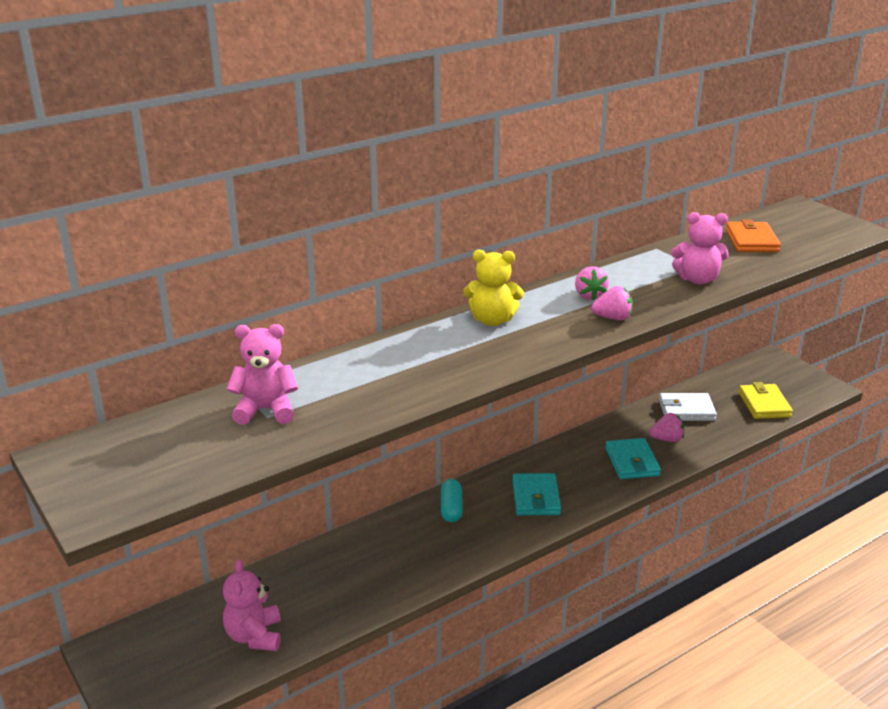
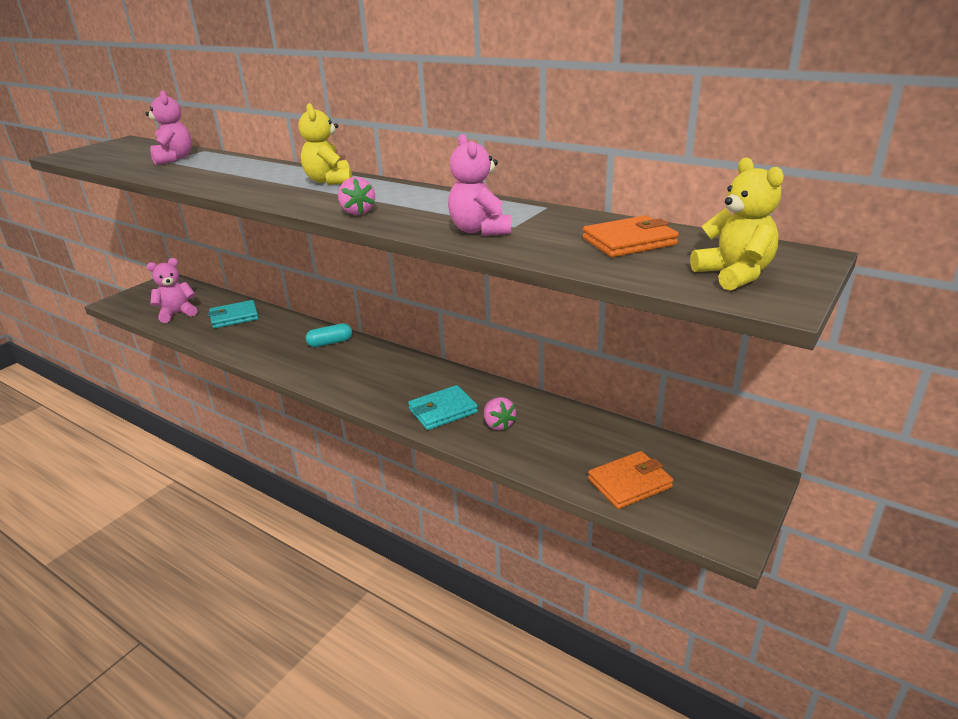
camera: 70 degrees right, 0 degrees up
turquoise wallet [512,473,561,515] -> turquoise wallet moved to [208,300,259,328]
pink strawberry [575,266,609,301] -> none
white wallet [659,393,717,421] -> none
yellow wallet [738,382,793,419] -> orange wallet [588,451,673,509]
none -> yellow teddy bear [690,157,784,291]

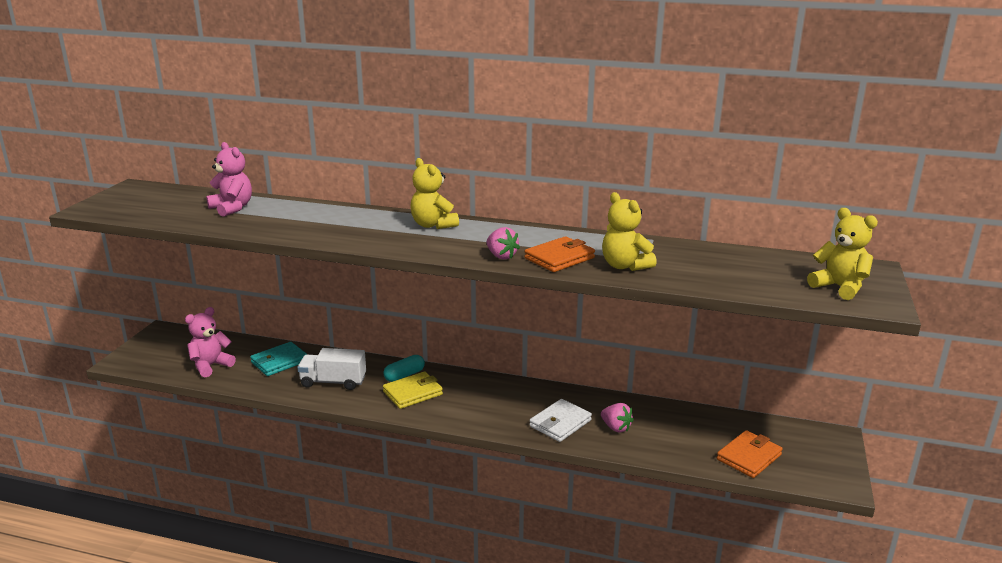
camera: 20 degrees left, 5 degrees down
turquoise wallet [408,385,478,430] -> white wallet [529,399,592,442]
pink teddy bear [448,134,511,236] -> yellow teddy bear [602,192,657,271]
orange wallet [583,215,679,257] -> orange wallet moved to [524,236,595,272]
none -> white truck [297,348,366,390]
none -> yellow wallet [383,371,443,409]

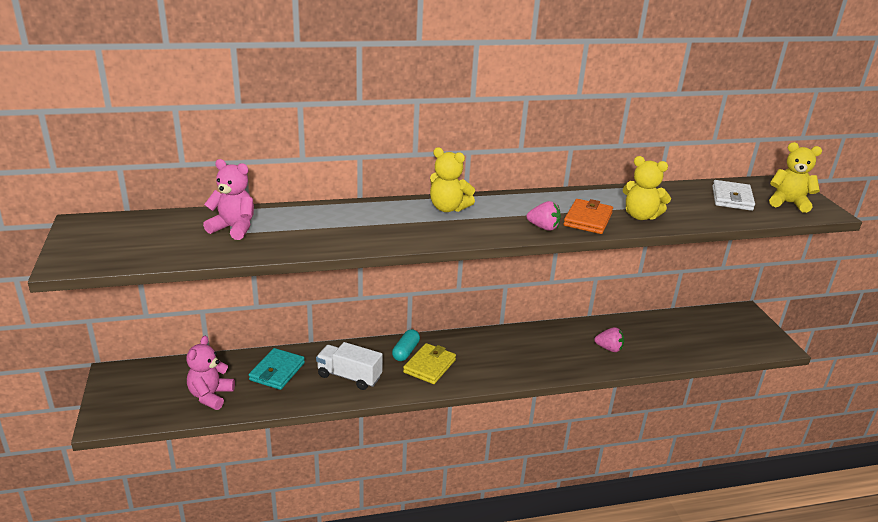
camera: 30 degrees left, 5 degrees up
white truck [297,348,366,390] -> white truck turned 45 degrees clockwise [316,342,383,390]
white wallet [529,399,592,442] -> white wallet moved to [712,180,755,211]
orange wallet [717,430,783,478] -> none

